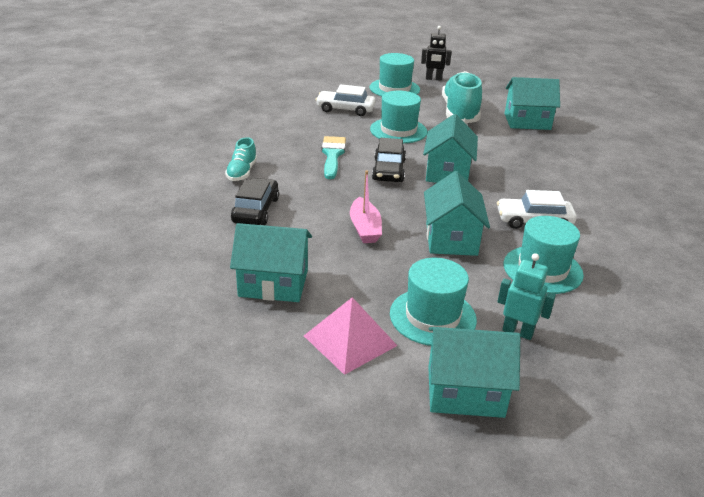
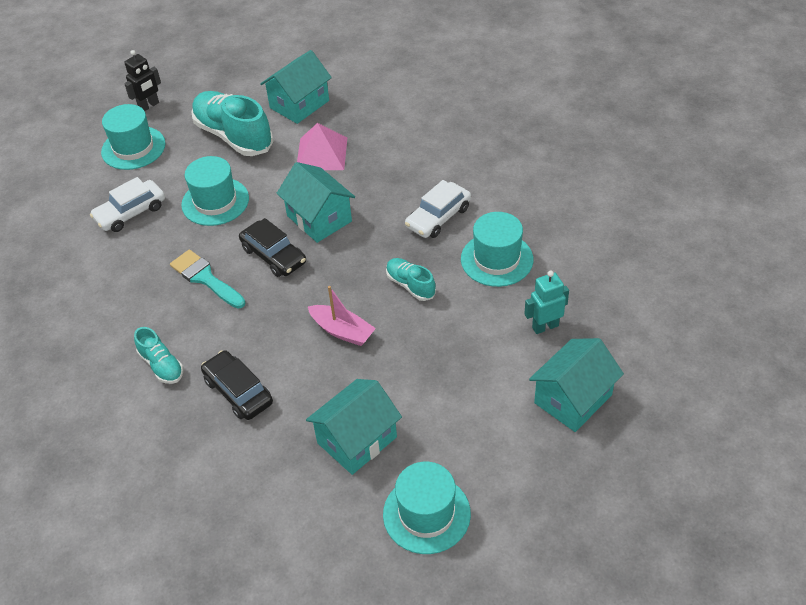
camera: 45 degrees left, 15 degrees up
pink pyramid [304,297,398,375] -> pink pyramid moved to [297,123,347,170]
turquoise hat [390,258,477,346] -> turquoise hat moved to [383,462,471,554]
turquoise house [424,171,490,256] -> turquoise shoe [386,258,436,301]

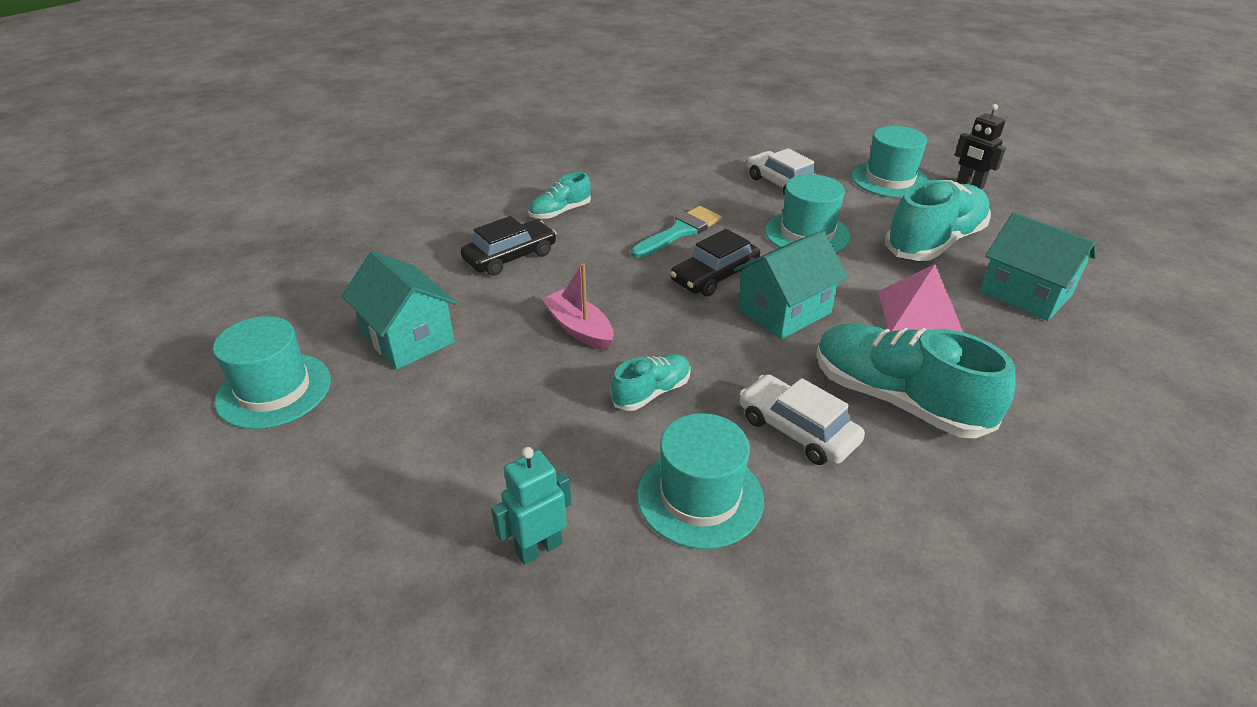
camera: 90 degrees right, 10 degrees down
pink boat [308,286,376,346] -> pink boat turned 105 degrees clockwise [541,263,613,351]
turquoise robot [524,271,569,334] -> turquoise robot turned 105 degrees counterclockwise [491,447,571,565]
turquoise house [529,338,624,432] -> none
none -> turquoise shoe [816,323,1016,438]

